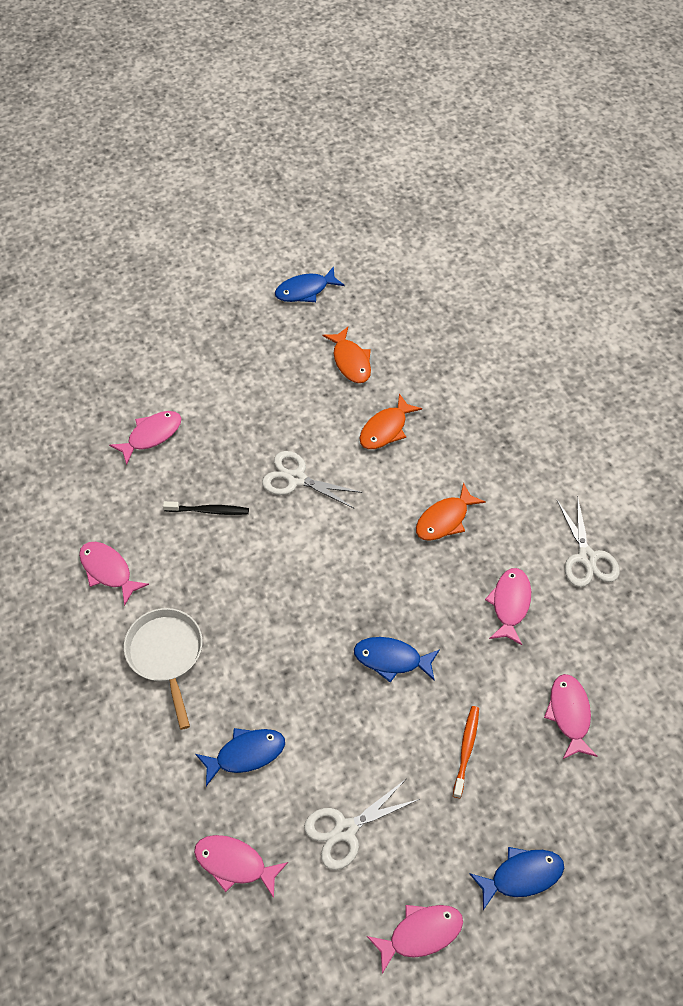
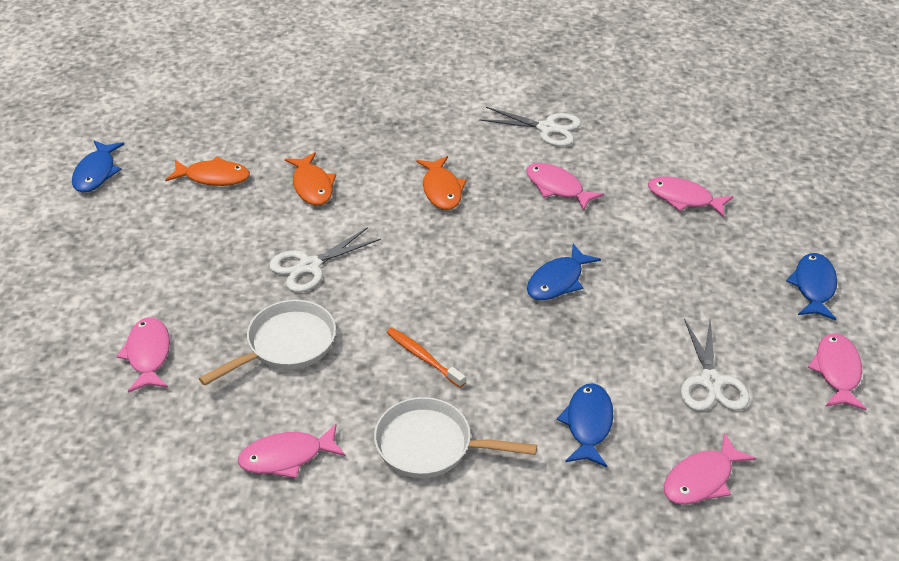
camera: 60 degrees left, 15 degrees down
black toothbrush [163,501,249,515] -> white pan [199,300,336,386]
orange toothbrush [453,706,479,798] -> orange toothbrush moved to [387,328,466,388]

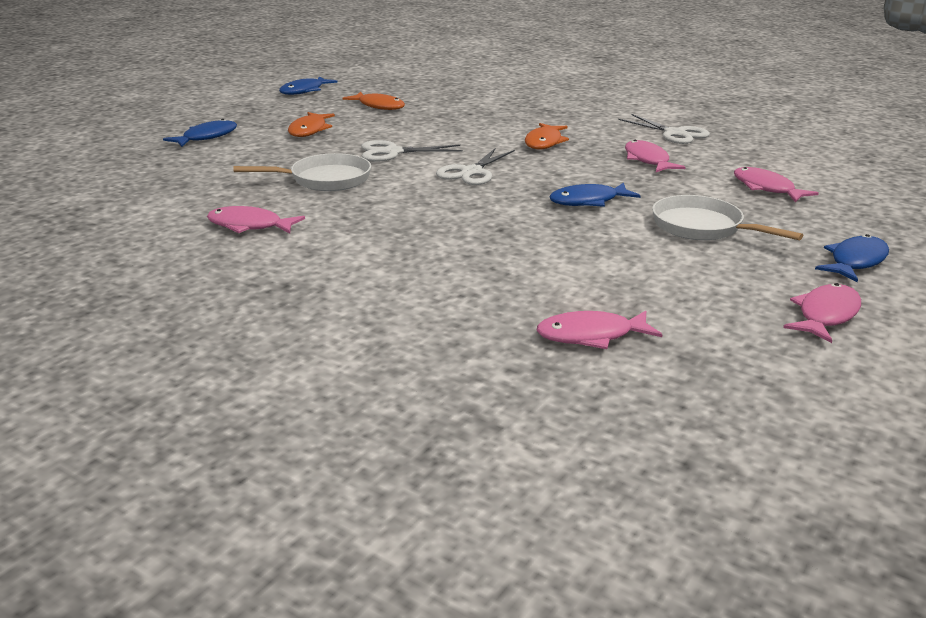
camera: 30 degrees right, 15 degrees down
pink fish [116,317,170,393] -> none
orange fish [285,152,336,205] -> orange fish moved to [288,112,335,137]
white pan [374,397,537,478] -> white pan moved to [652,195,803,240]
orange toothbrush [387,328,466,388] -> none
blue fish [557,383,613,467] -> blue fish moved to [163,119,237,147]
white scissors [681,319,750,411] -> white scissors moved to [436,148,515,185]

